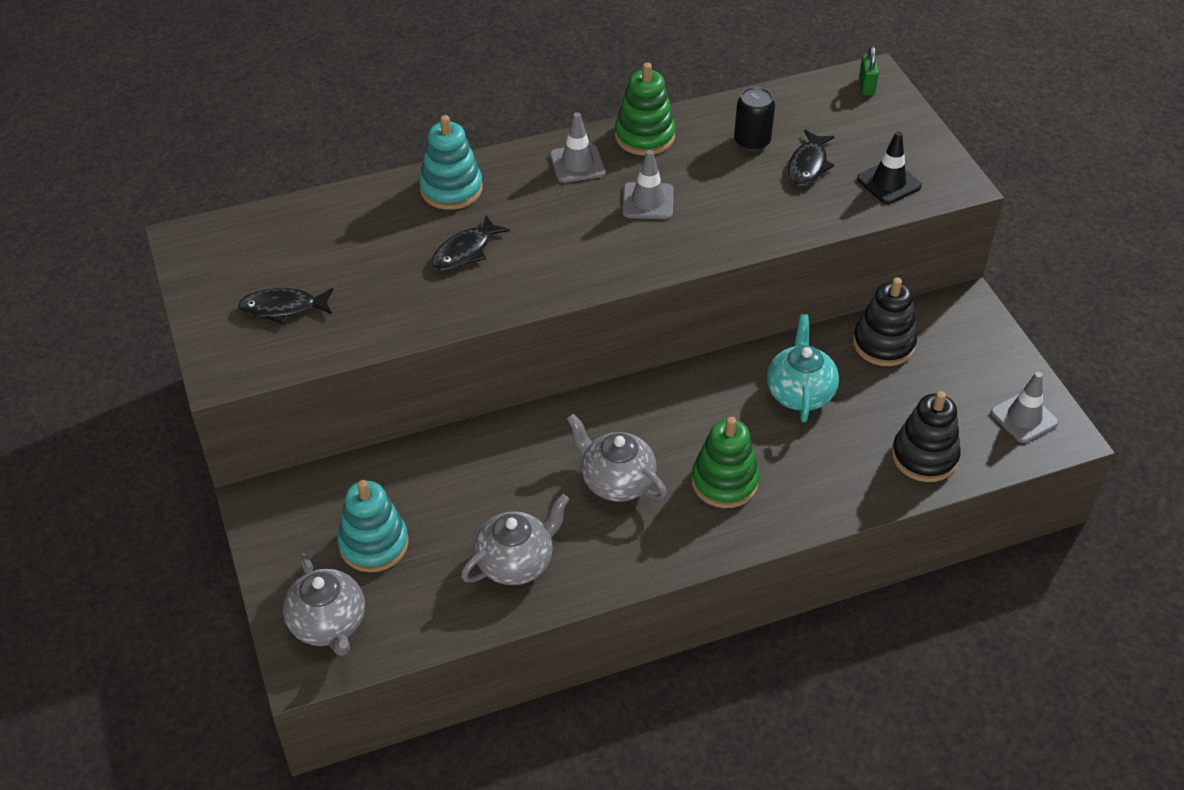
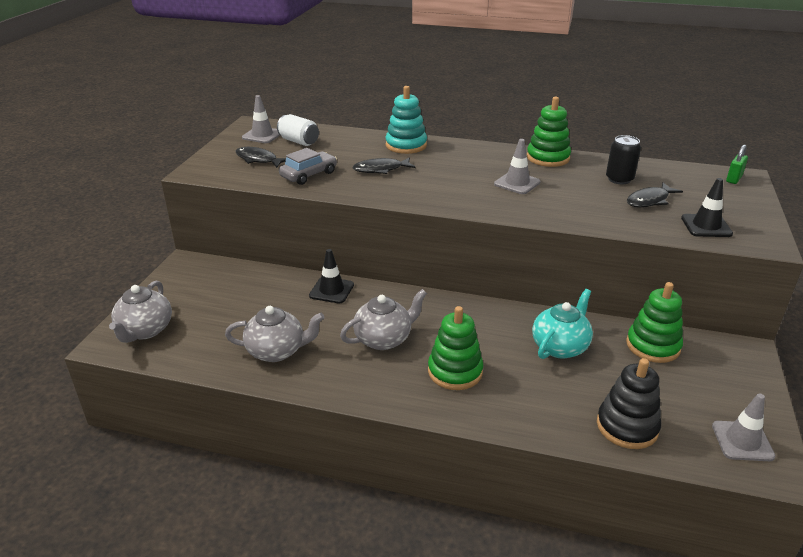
camera: 35 degrees right, 15 degrees down
turquoise stacking toy [338,480,409,572] -> none
grey traffic cone [550,113,605,183] -> grey traffic cone moved to [242,95,280,143]
grey teapot [567,414,667,502] -> grey teapot turned 75 degrees clockwise [340,289,427,350]
black stacking toy [853,278,917,366] -> green stacking toy [626,282,683,363]
none -> white can [277,114,319,146]
none -> grey car [279,148,337,185]
none -> black traffic cone [309,249,354,304]

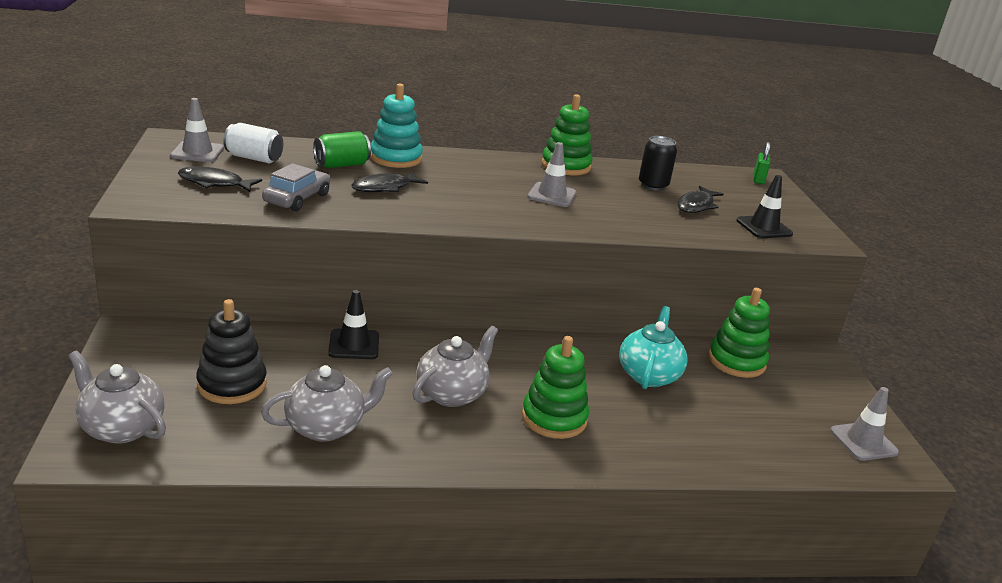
camera: 25 degrees left, 5 degrees down
grey teapot [109,281,172,343] -> grey teapot turned 135 degrees clockwise [69,351,166,444]
black stacking toy [597,358,661,449] -> black stacking toy moved to [196,299,267,404]
none -> green can [313,131,371,168]

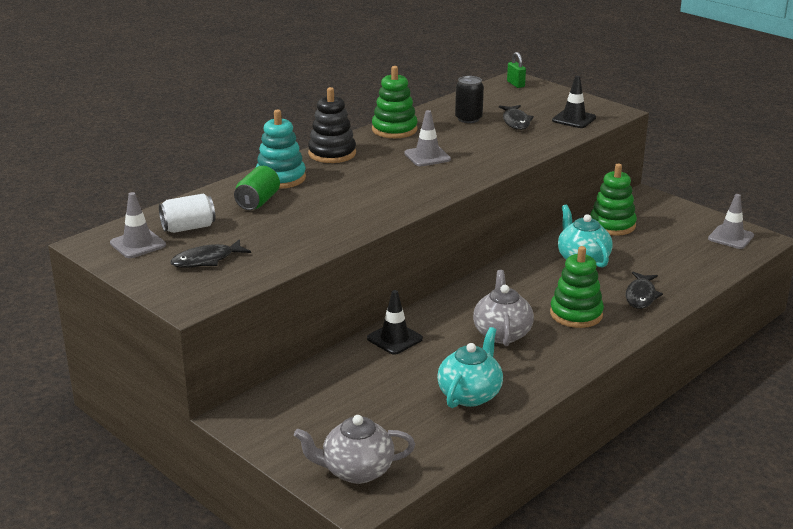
camera: 35 degrees left, 0 degrees up
black stacking toy [196,299,267,404] -> black stacking toy moved to [308,87,356,163]
grey teapot [261,365,393,442] -> turquoise teapot [437,327,503,408]
grey car [262,163,330,211] -> none
black fish [351,171,428,192] -> black fish moved to [626,272,663,309]

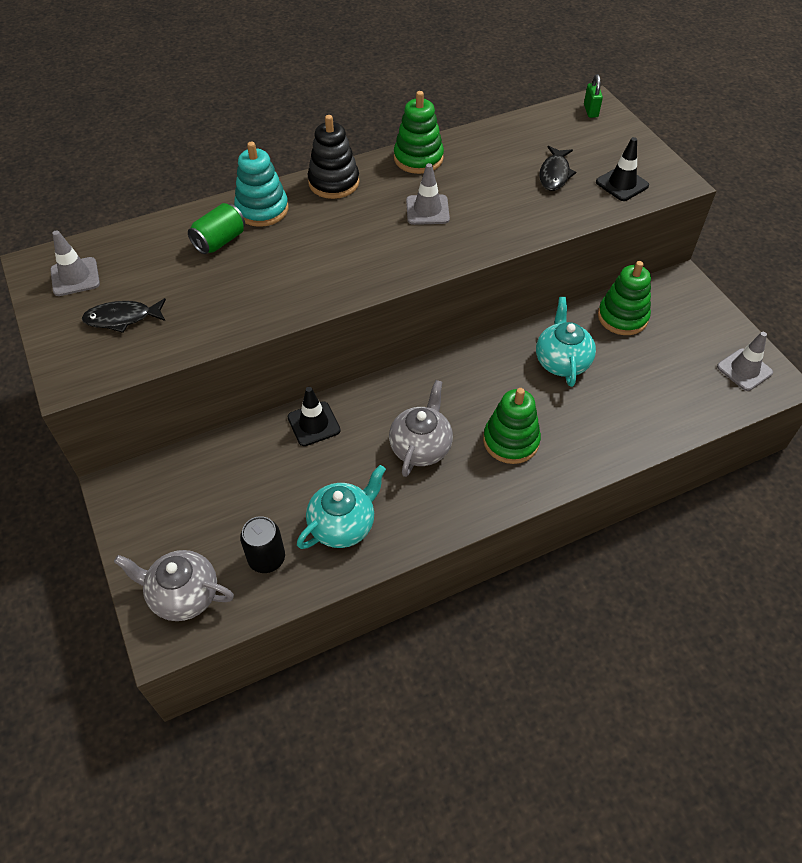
camera: 20 degrees right, 25 degrees up
white can [159,193,215,233] -> none
black can [455,76,484,123] -> black can moved to [240,516,285,573]
black fish [626,272,663,309] -> none

